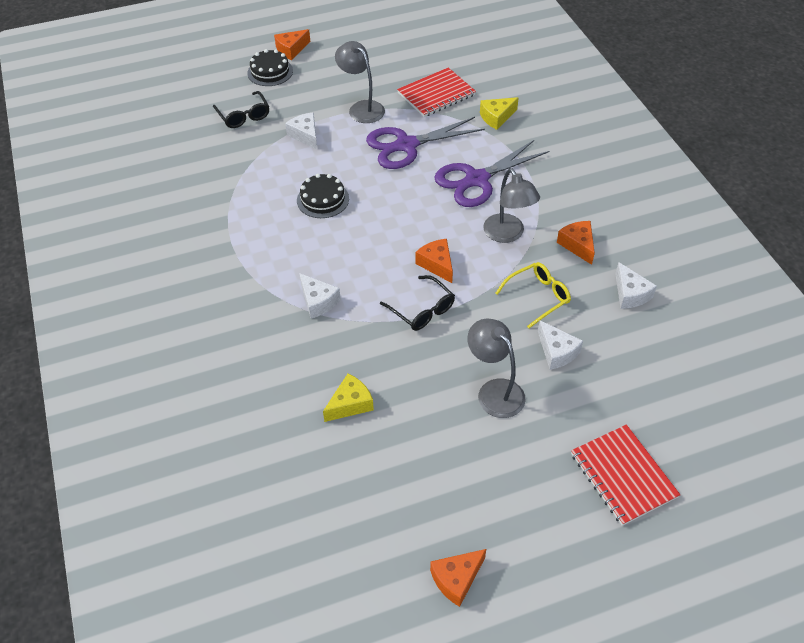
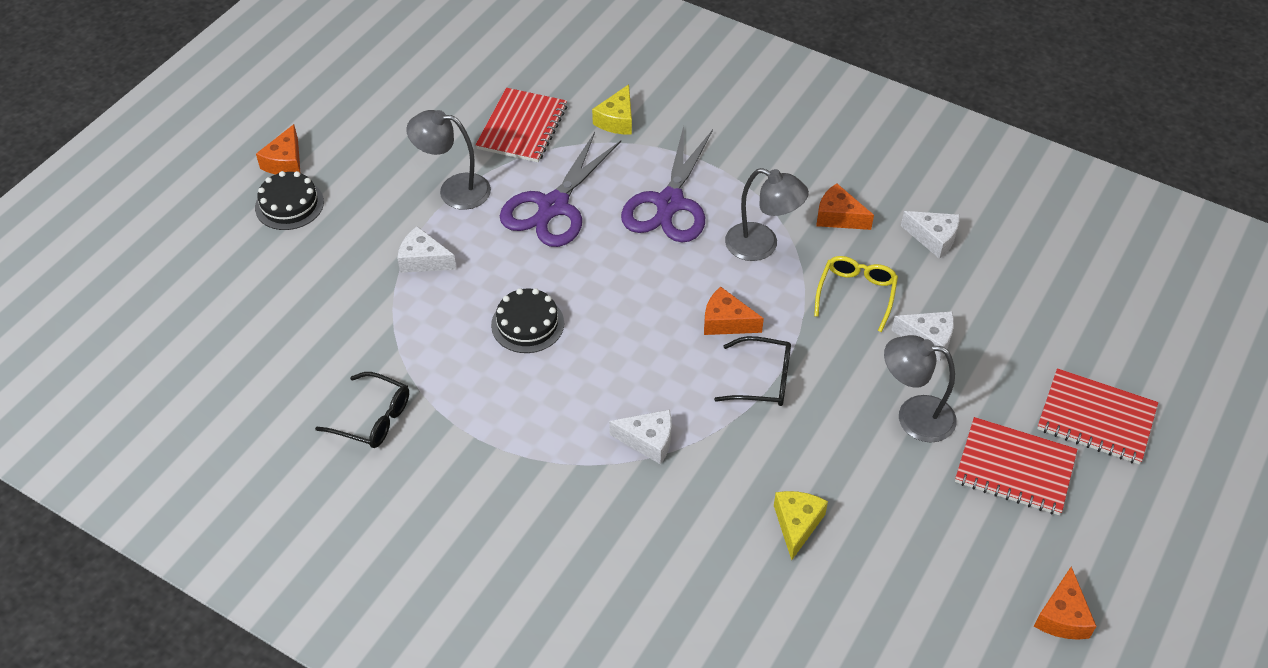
camera: 40 degrees left, 0 degrees up
black glasses [213,91,269,128] -> black glasses moved to [315,372,409,448]
none -> red notebook [955,417,1078,515]

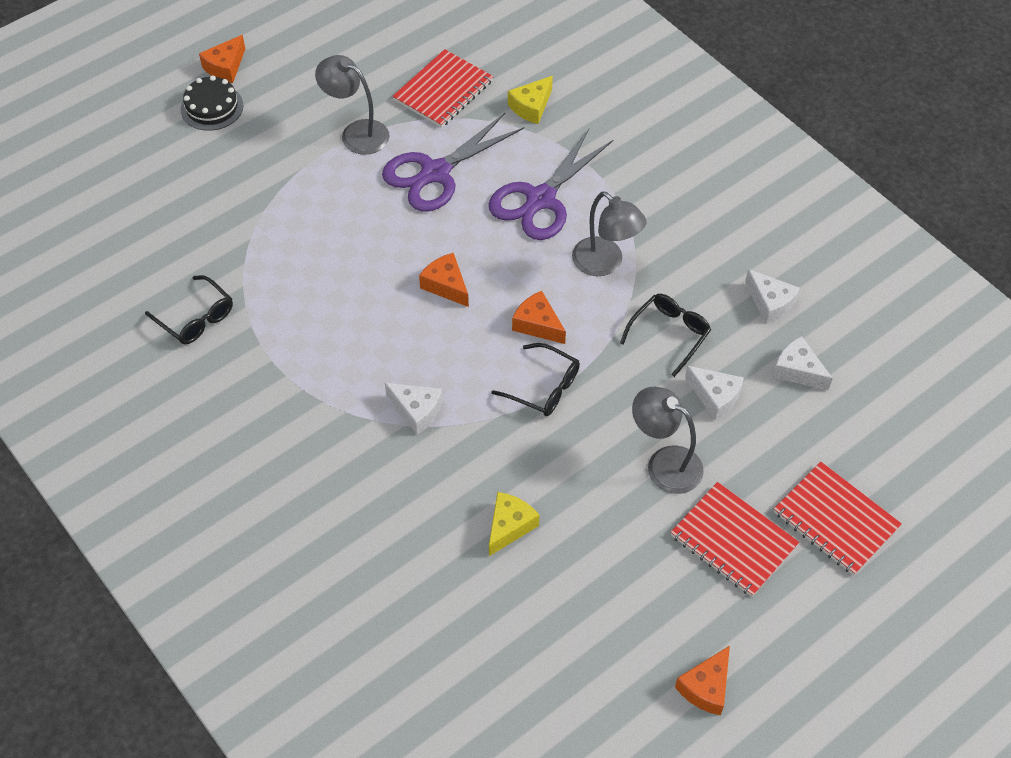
camera: 20 degrees right, 5 degrees up
white cheese [397,226,457,273] -> white cheese moved to [773,336,833,390]
black cake [491,288,564,353] -> none
yellow glasses [814,256,898,332] -> black glasses [620,294,711,377]
orange cheese [816,183,874,230] -> orange cheese moved to [419,253,469,307]

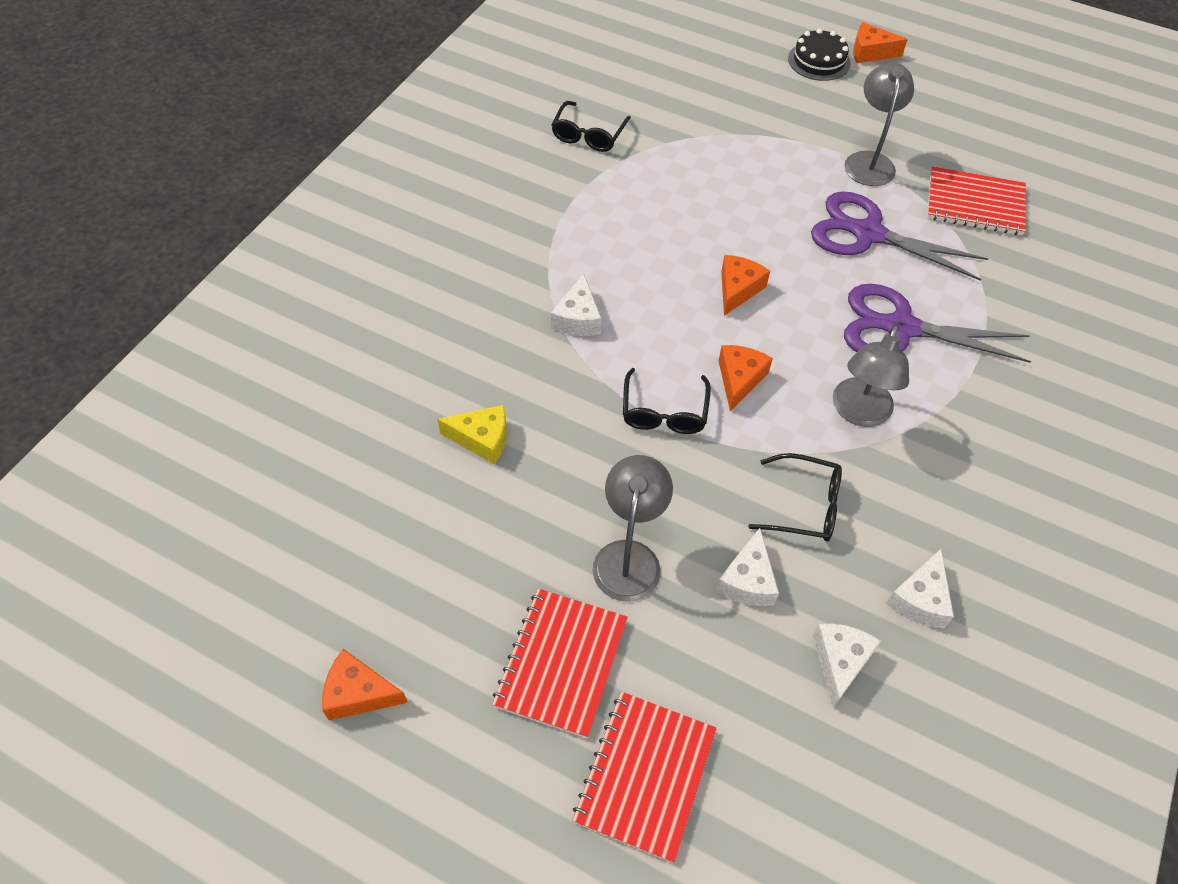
camera: 65 degrees right, 0 degrees up
yellow cheese [508,76,553,124] -> none

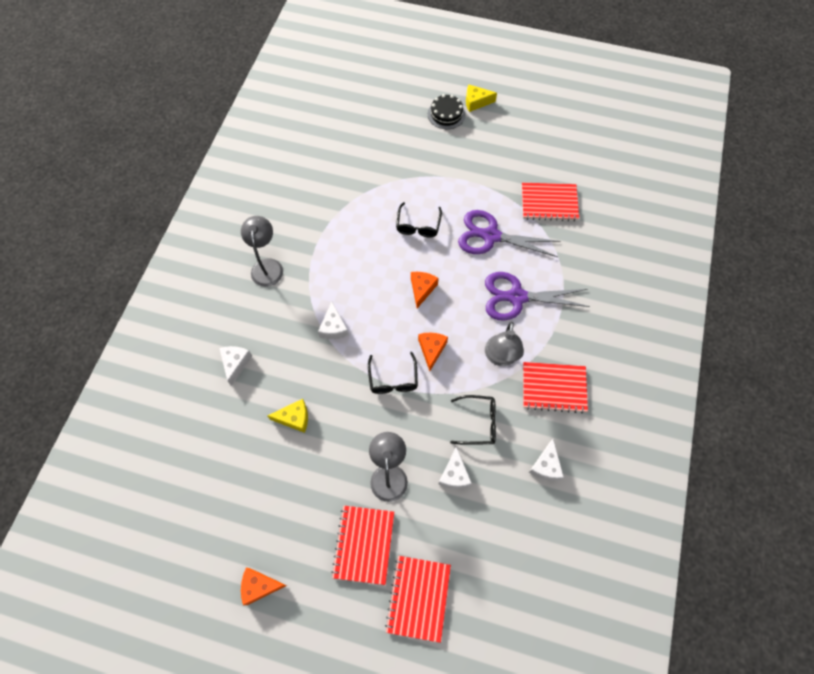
camera: 10 degrees left, 10 degrees up
black glasses [551,101,631,152] -> black glasses moved to [396,202,442,238]
white cheese [813,624,881,708] -> white cheese moved to [219,346,252,386]
grey lamp [844,63,914,186] -> grey lamp moved to [241,216,283,287]
orange cheese [853,22,908,63] -> yellow cheese [466,84,497,112]
none -> red notebook [523,362,588,413]

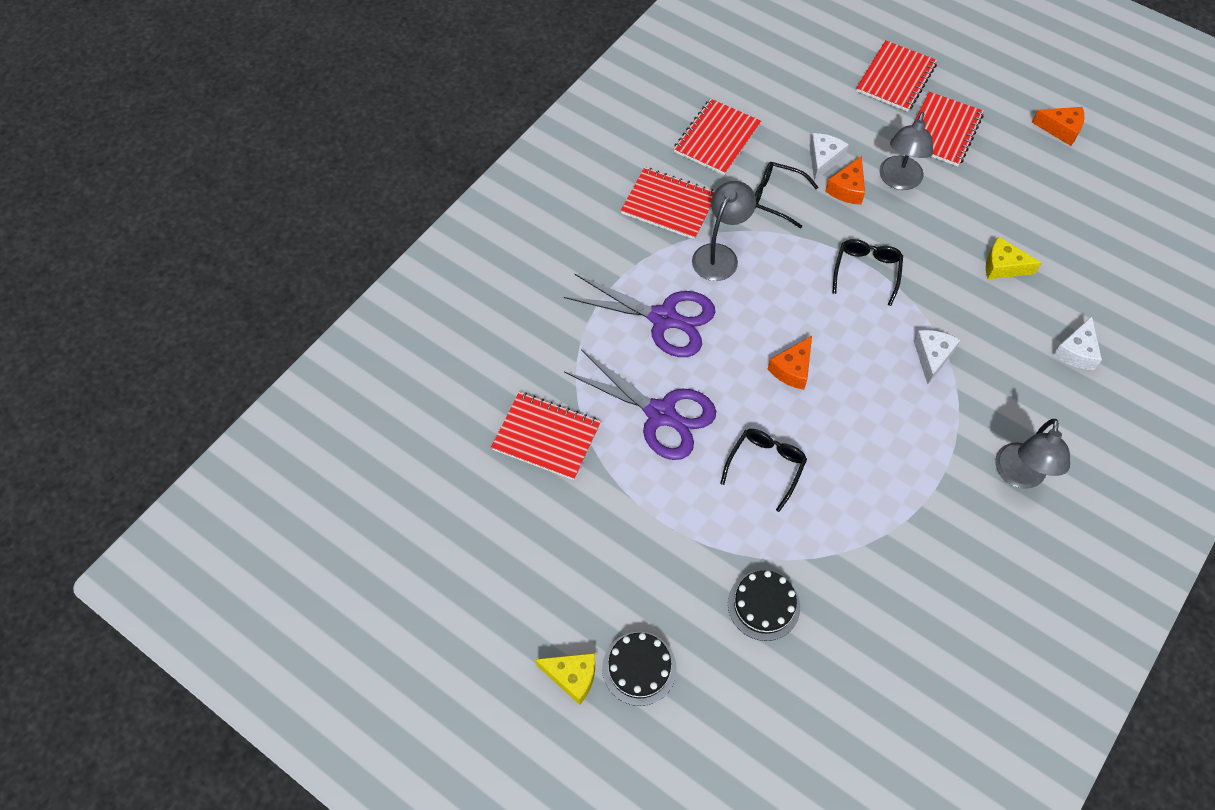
camera: 160 degrees left, 5 degrees down
orange cheese [418,333,448,371] -> orange cheese moved to [825,156,865,205]
white cheese [529,439,564,481] -> red notebook [674,99,761,175]
none -> black cake [728,571,800,641]

